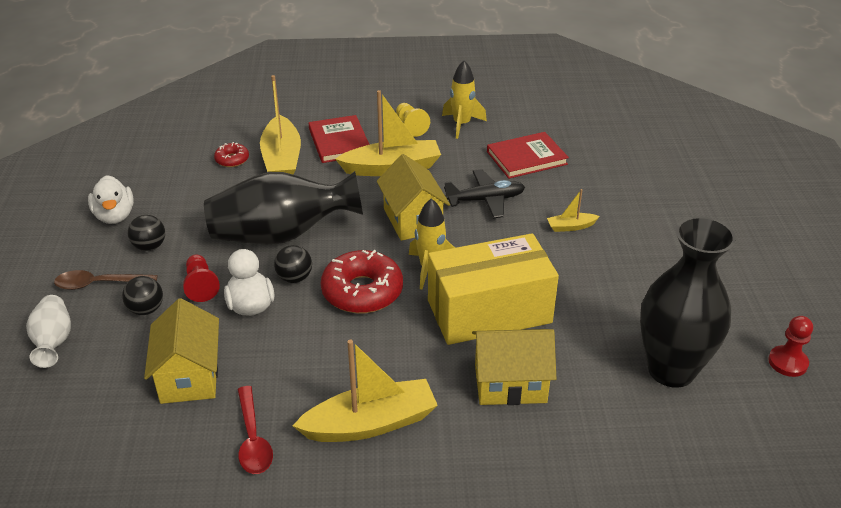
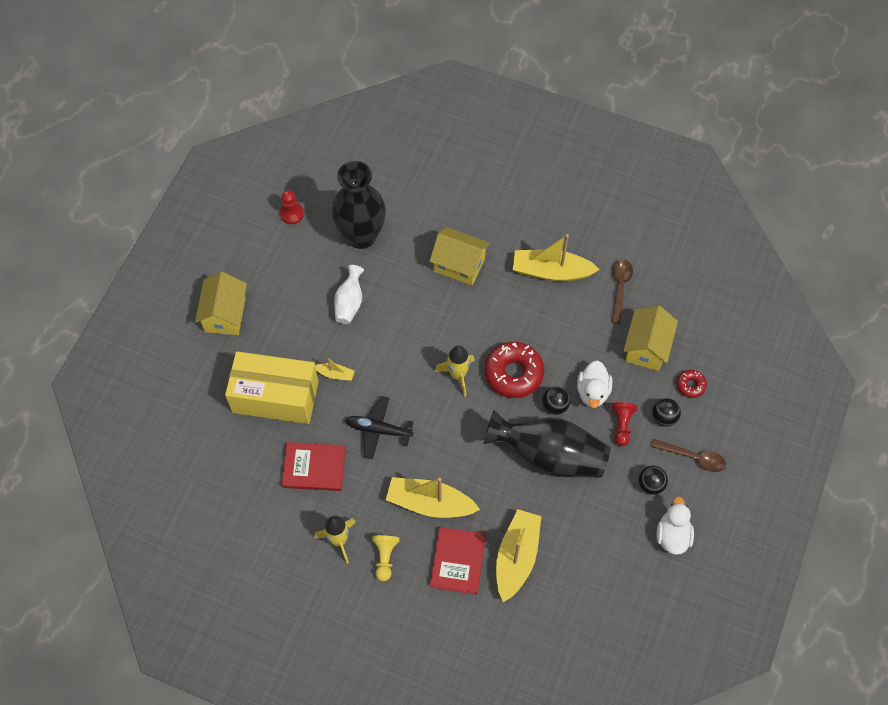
camera: 155 degrees left, 25 degrees up
white vase [26,295,71,368] -> white vase moved to [334,265,364,324]
red donut [214,142,249,167] -> red donut moved to [677,370,707,398]
red spoon [237,386,273,474] -> brown spoon [612,259,633,324]
yellow house [377,154,450,241] -> yellow house moved to [195,272,247,335]
yellow box [428,233,559,345] -> yellow box moved to [225,351,319,424]

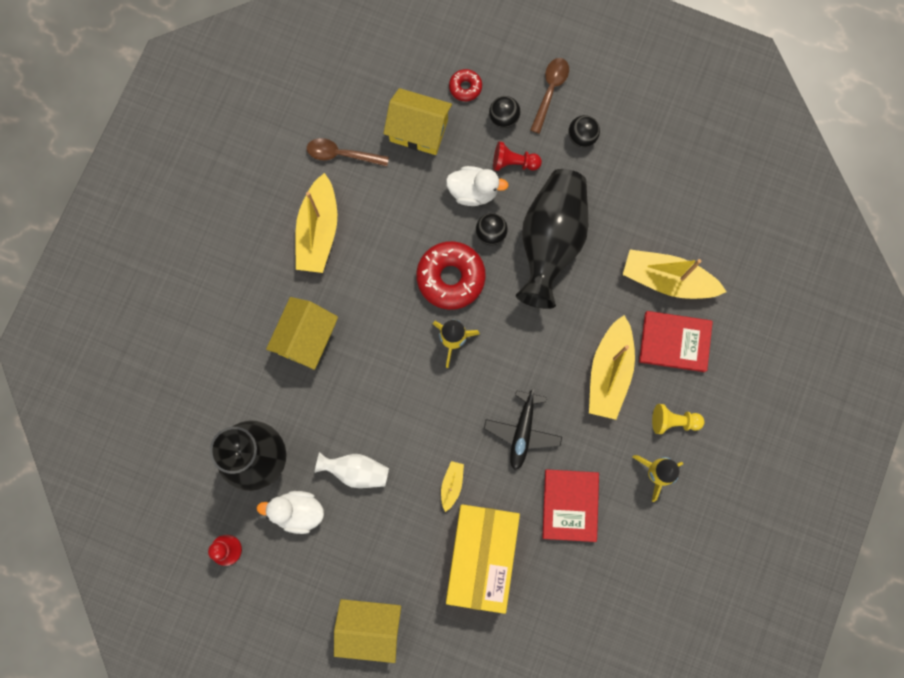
camera: 90 degrees left, 15 degrees up
white duck [657,496,694,555] -> white duck moved to [256,491,324,534]

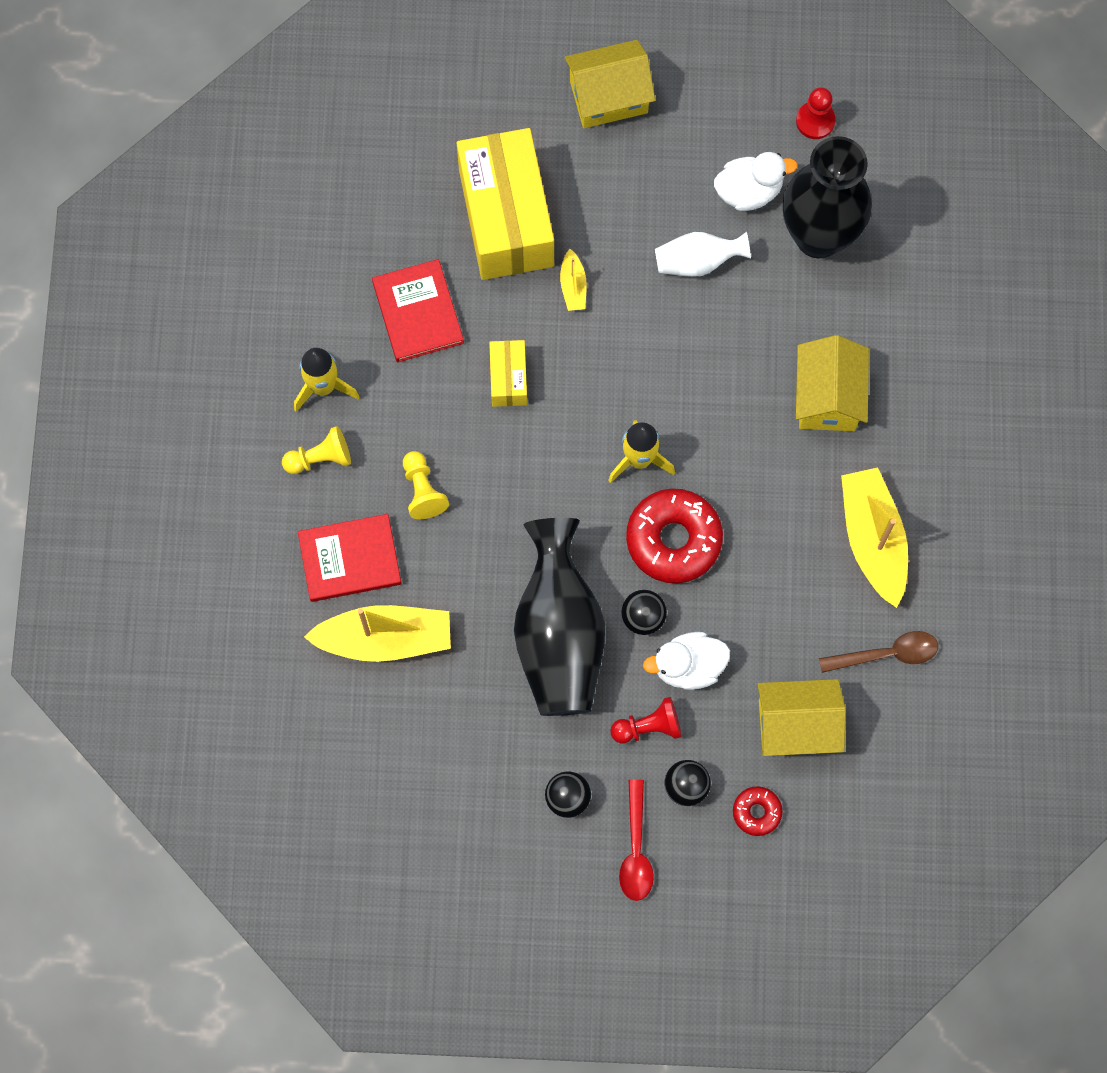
camera: 160 degrees right, 5 degrees down
black plane [484,389,562,470] -> yellow box [489,340,527,407]
brown spoon [530,58,569,134] -> red spoon [619,779,654,901]
yellow boat [589,315,635,420] -> yellow pawn [403,451,449,519]

